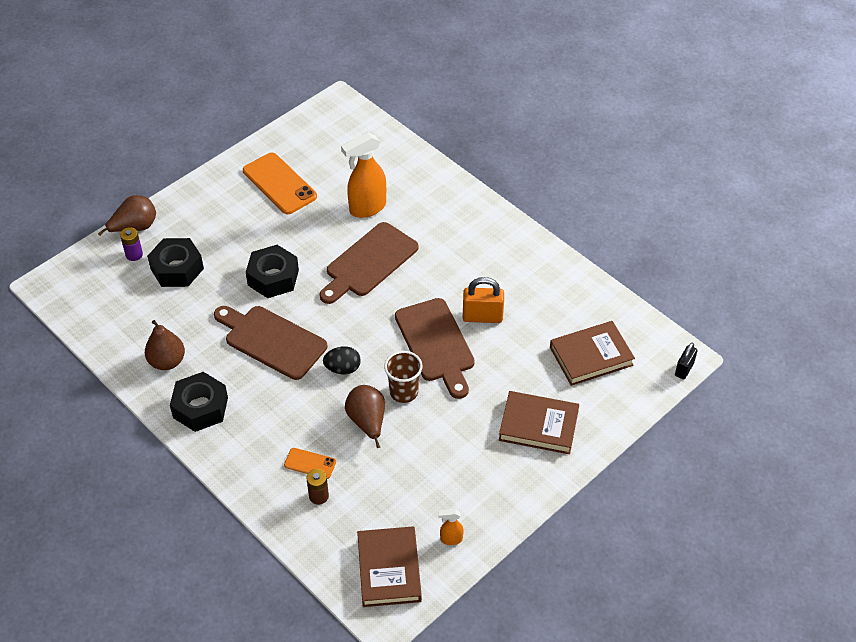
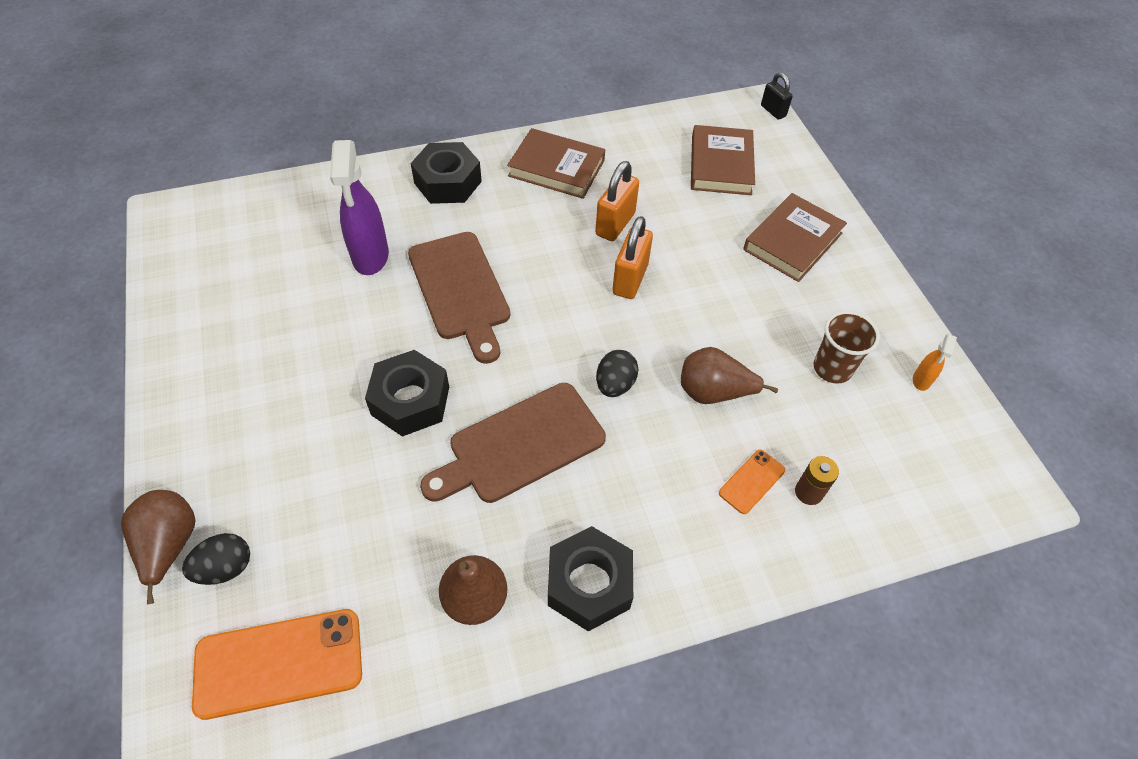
camera: 65 degrees left, 5 degrees up
purple battery [120,227,143,261] -> black egg [182,533,250,585]
black nut [147,238,204,287] -> black nut moved to [411,142,482,204]
orange phone [243,153,317,214] -> orange phone moved to [192,609,362,720]
orange spray bottle [341,132,386,218] -> purple spray bottle [330,140,389,275]
brown book [357,526,422,607] -> brown book moved to [507,128,605,199]
brown cup [384,351,423,403] -> brown cup moved to [814,311,880,384]
brown cutting board [395,298,475,399] -> orange padlock [612,216,653,299]

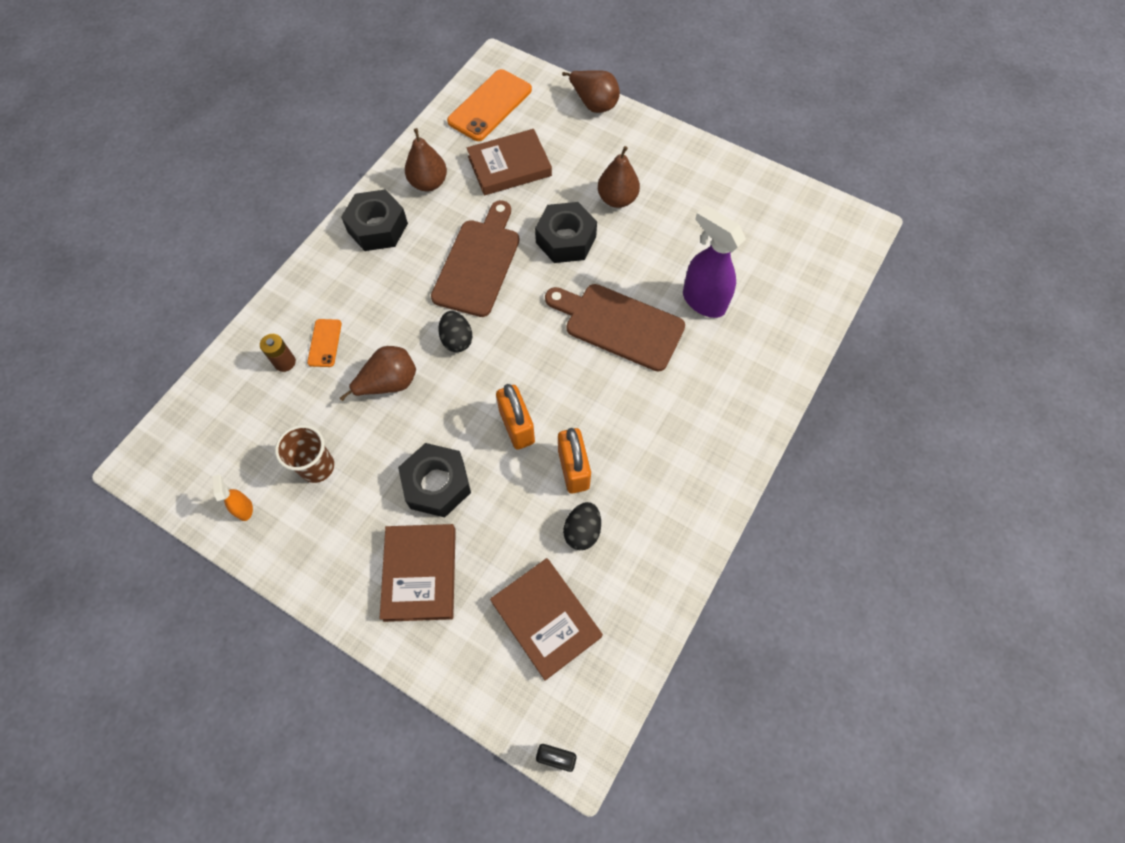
camera: 140 degrees right, 10 degrees up
black egg [182,533,250,585] -> black egg moved to [563,502,601,550]
black nut [411,142,482,204] -> black nut moved to [398,443,471,517]
brown book [507,128,605,199] -> brown book moved to [467,129,552,196]
none -> brown pear [598,146,640,208]

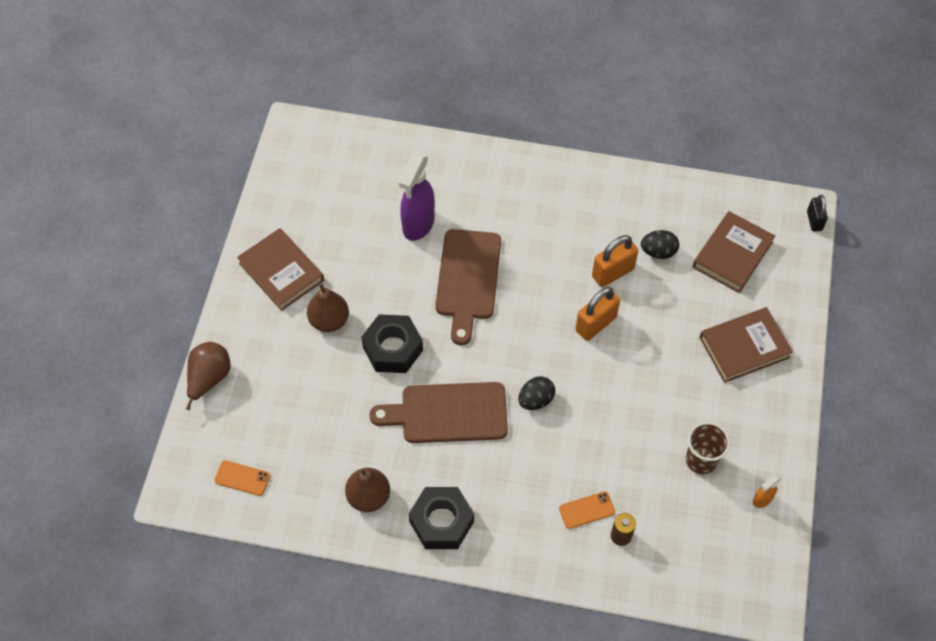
camera: 110 degrees left, 5 degrees down
brown pear [340,346,416,401] -> none
black nut [398,443,471,517] -> none
orange phone [447,69,532,141] -> orange phone [214,460,270,496], size x0.51
brown book [467,129,552,196] -> brown book moved to [237,228,324,311]

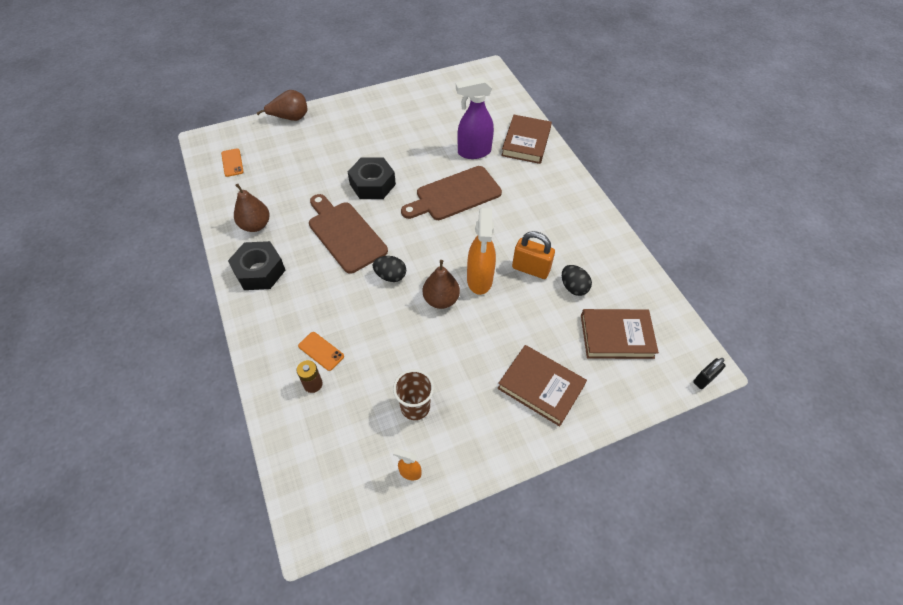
camera: 55 degrees right, 5 degrees down
brown book [237,228,324,311] -> brown book moved to [501,115,552,164]
brown pear [307,283,349,332] -> brown pear moved to [423,260,460,309]
orange padlock [575,287,620,341] -> orange spray bottle [467,208,496,295]

